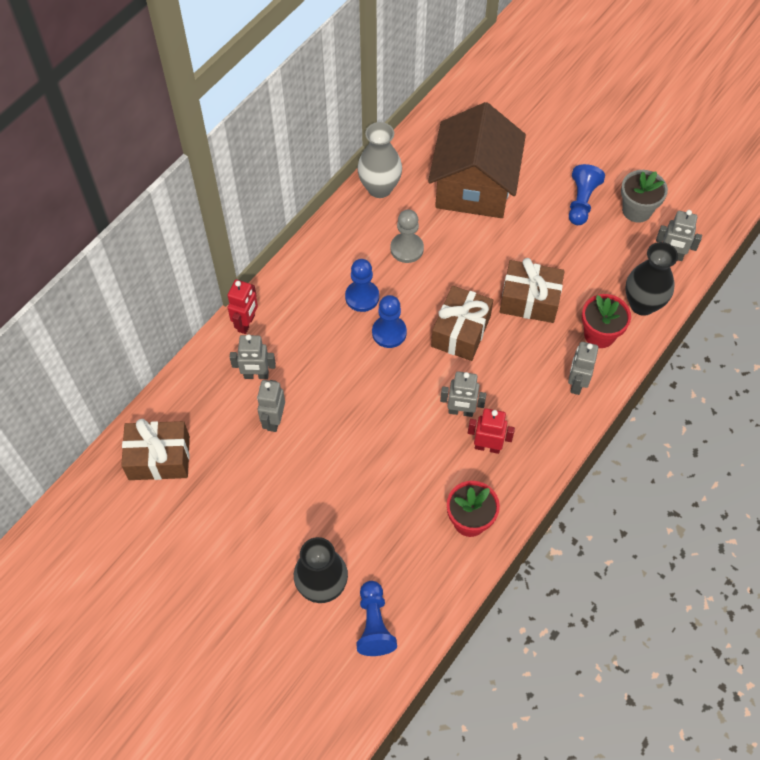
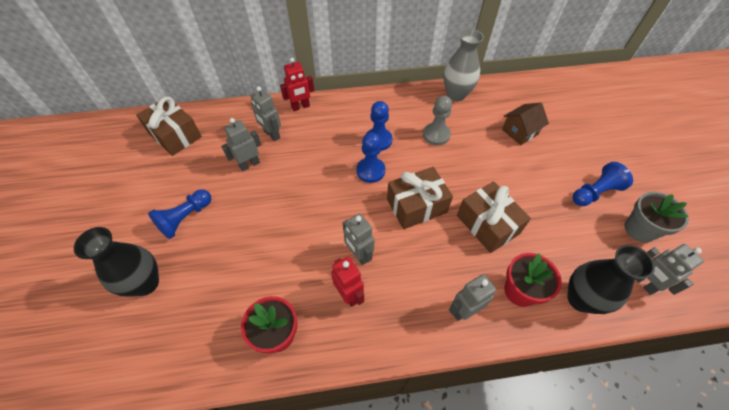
camera: 45 degrees right, 5 degrees down
blue pawn [356,581,397,656] -> blue pawn moved to [148,189,211,239]
brown house [428,102,526,218] -> brown house [502,103,549,145], size x0.46

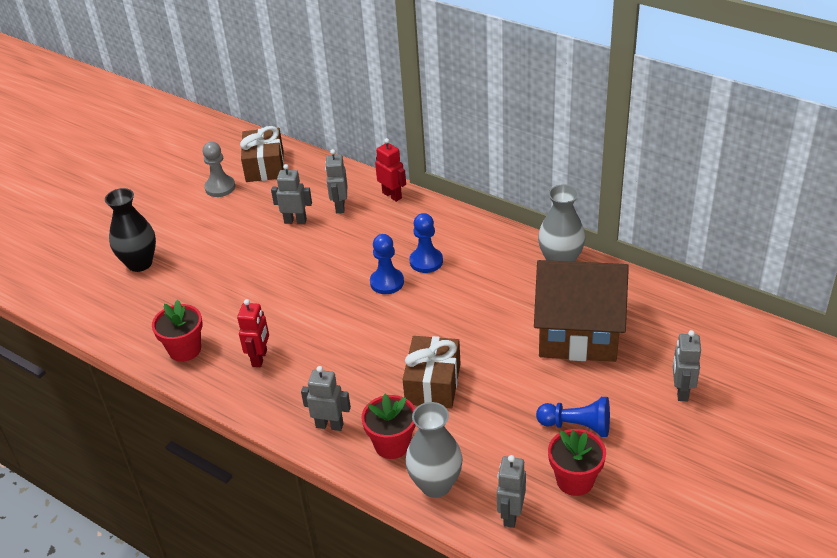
camera: 45 degrees right, 15 degrees down
blue pawn [148,189,211,239] -> none
red robot [280,58,314,111] -> red robot turned 150 degrees counterclockwise [375,138,406,202]
grey robot [343,213,375,265] -> grey robot moved to [673,330,701,401]
brown gift [387,167,453,229] -> none
grey pawn [423,96,452,146] -> grey pawn moved to [203,142,235,197]
brown house [502,103,549,145] -> brown house [534,260,629,362], size x2.20
black vase [567,245,655,314] -> grey vase [405,402,463,498]
grey flower pot [625,192,689,243] -> red flower pot [548,429,606,496]

